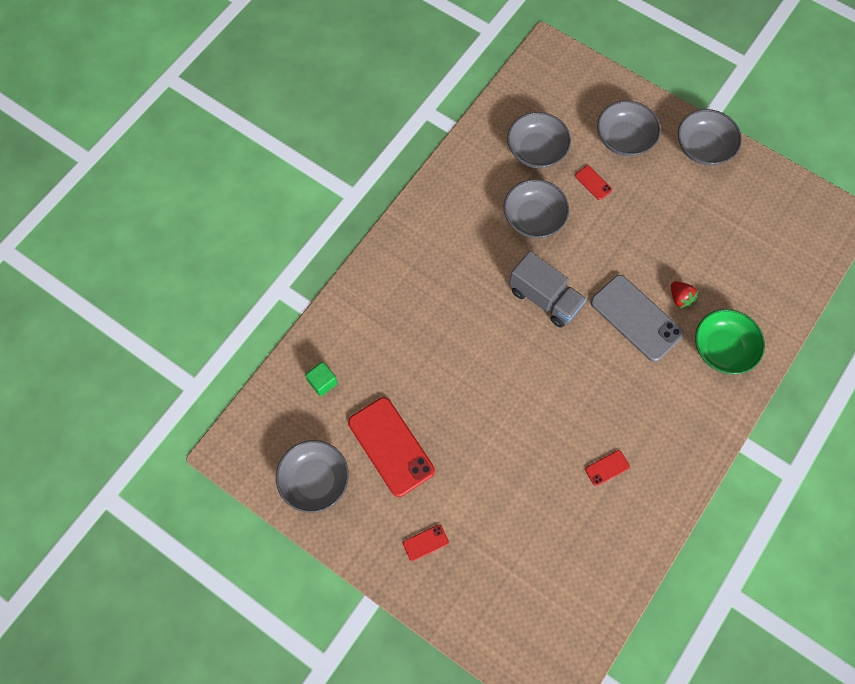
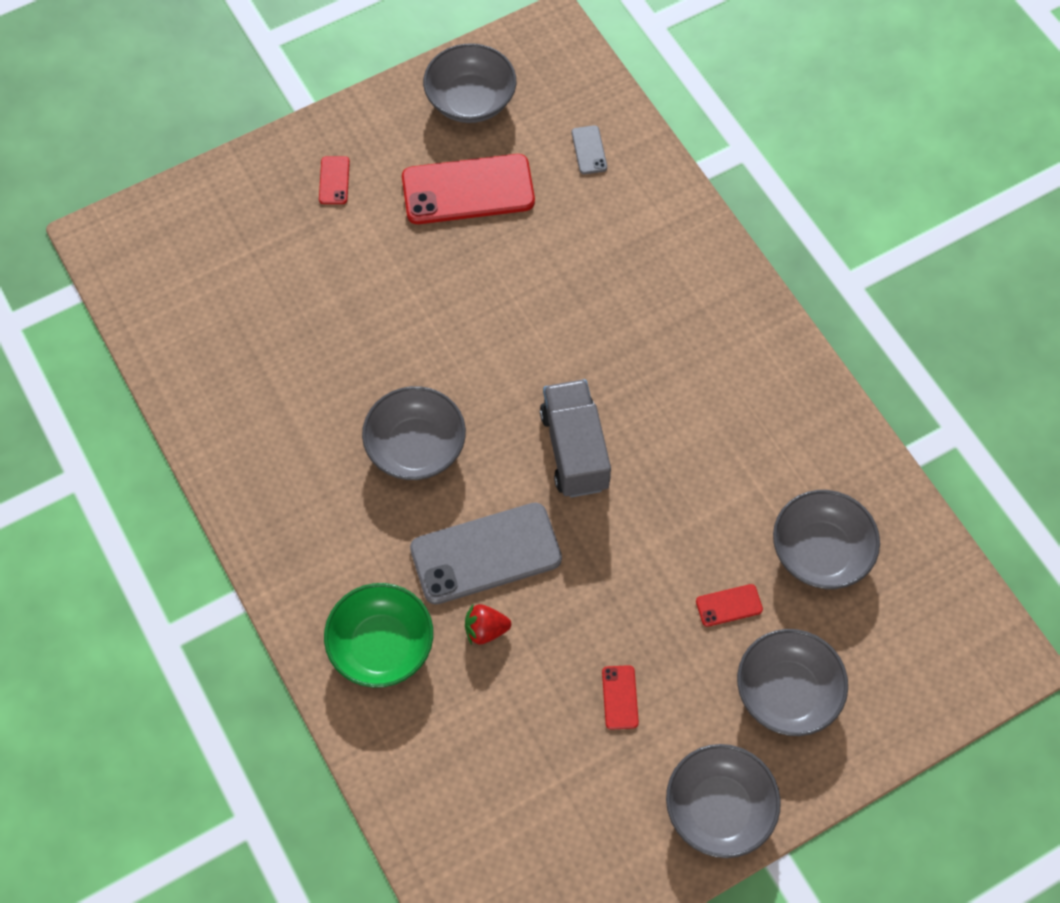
camera: 115 degrees right, 5 degrees down
green cube [305,362,338,396] -> grey phone [572,125,607,174]
grey bowl [504,179,569,238] -> grey bowl moved to [362,386,466,480]
grey truck [509,251,587,328] -> grey truck turned 105 degrees clockwise [540,379,611,497]
red phone [585,450,630,486] -> red phone moved to [602,665,639,730]

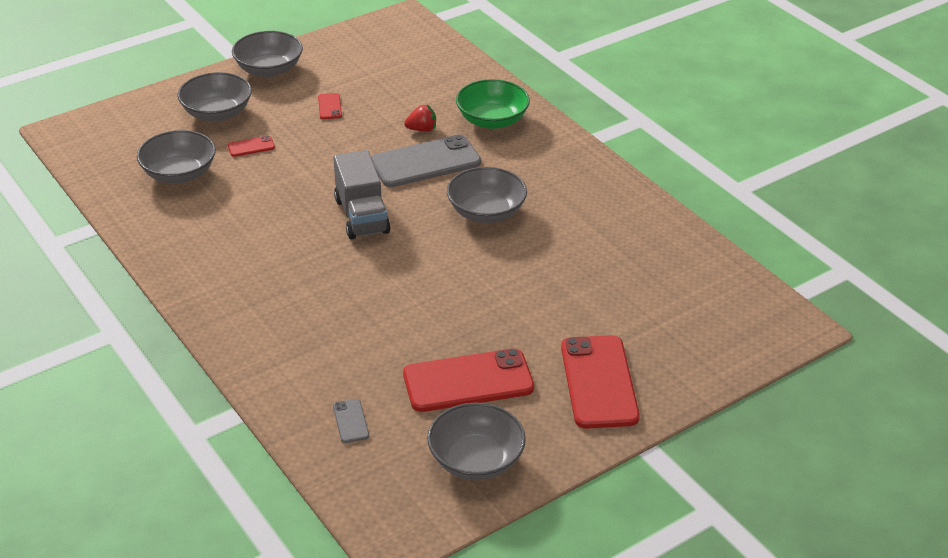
camera: 175 degrees right, 25 degrees down
red phone [319,156,350,204] -> red phone [561,335,640,429], size x2.30

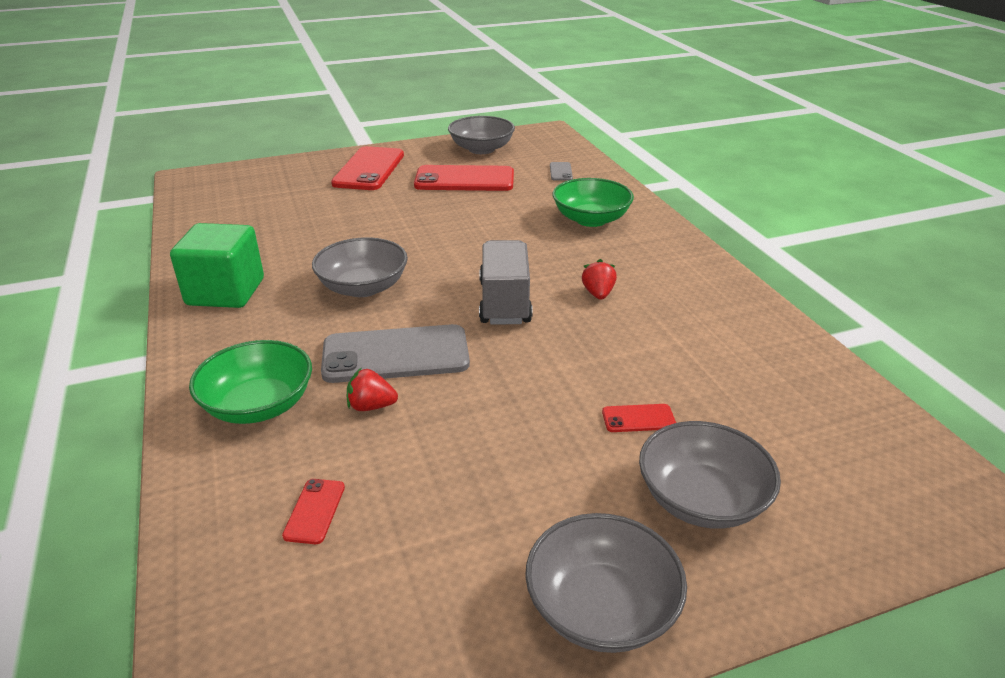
camera: 165 degrees left, 5 degrees down
grey bowl [137,130,216,184] -> none
red phone [318,93,342,119] -> red phone moved to [282,479,345,544]
none -> green cube [170,223,264,308]
none -> green bowl [552,178,634,227]
none -> red strawberry [582,259,617,300]

